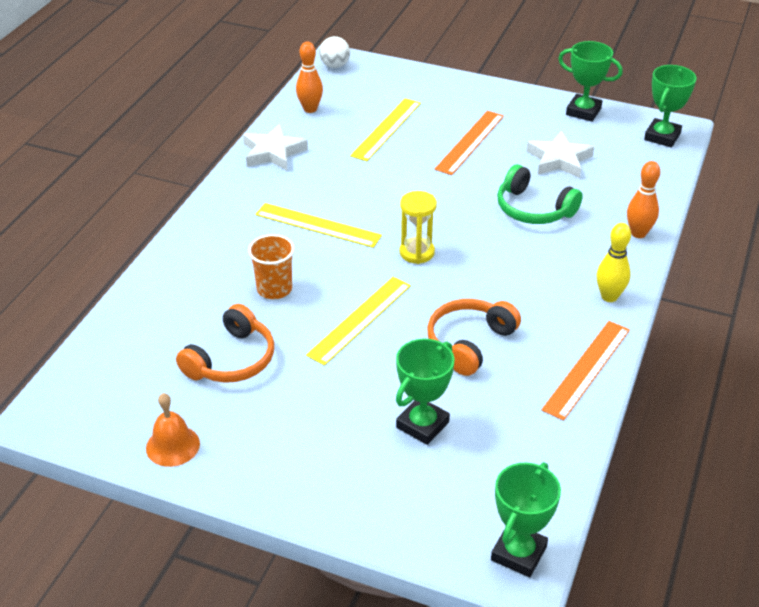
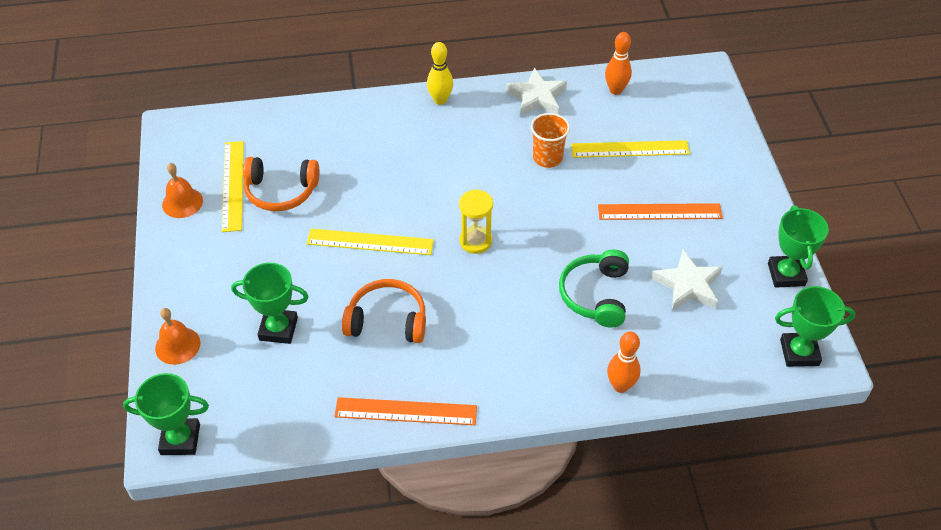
camera: 60 degrees right, 10 degrees up
orange cup [248,234,295,299] -> orange cup moved to [531,113,570,168]
yellow ruler [255,203,382,248] -> yellow ruler moved to [222,141,244,232]
white ball [319,36,350,68] -> none
yellow bowling pin [596,223,631,302] -> yellow bowling pin moved to [427,42,453,105]
none -> orange bell [155,308,200,365]

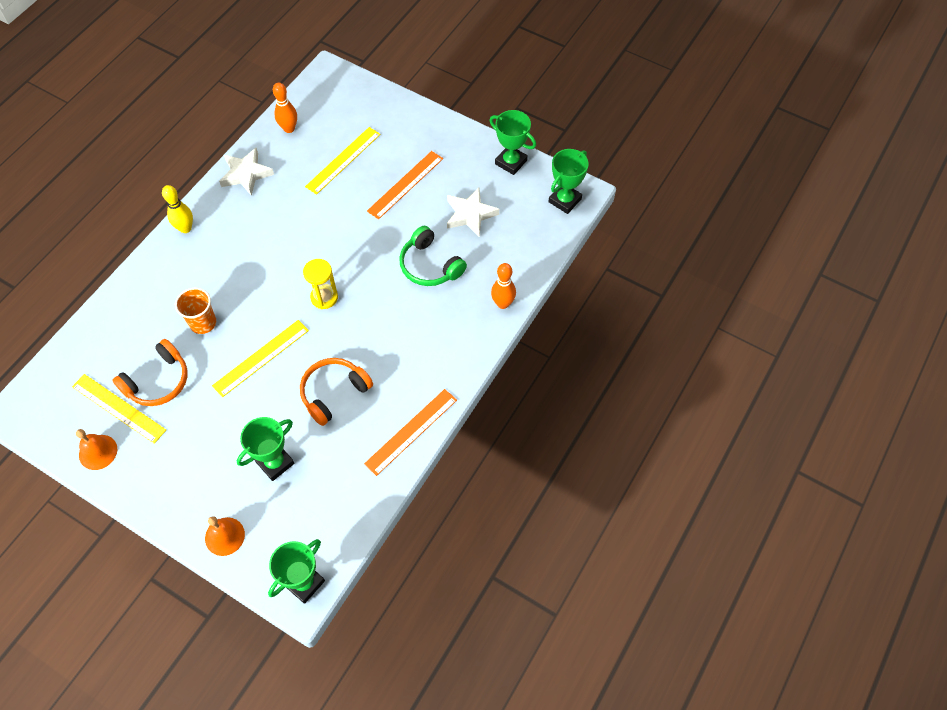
camera: 50 degrees left, 10 degrees up
orange cup [531,113,570,168] -> orange cup moved to [175,287,216,334]

